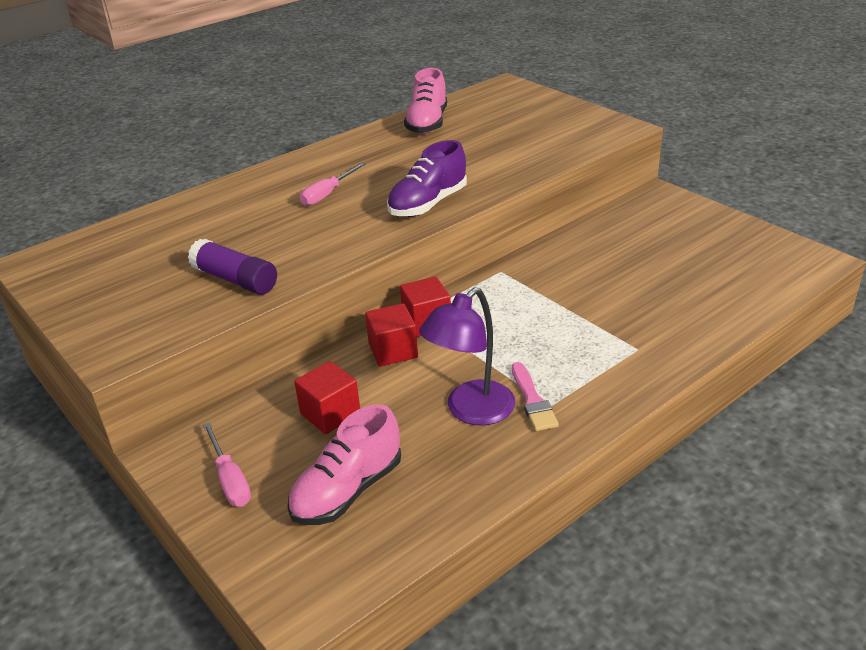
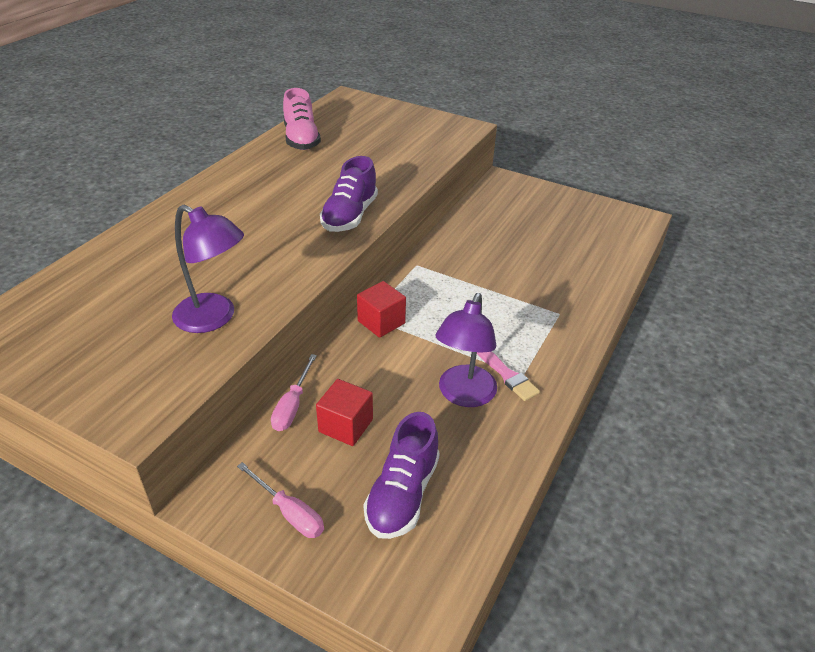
camera: 25 degrees left, 5 degrees up
purple glue stick [188,239,277,295] -> purple lamp [172,205,244,333]
pink shoe [288,404,401,525] -> purple shoe [364,412,440,539]
pink screwdriver [300,162,366,206] -> pink screwdriver moved to [271,354,317,431]
red cube [365,303,418,367] -> none

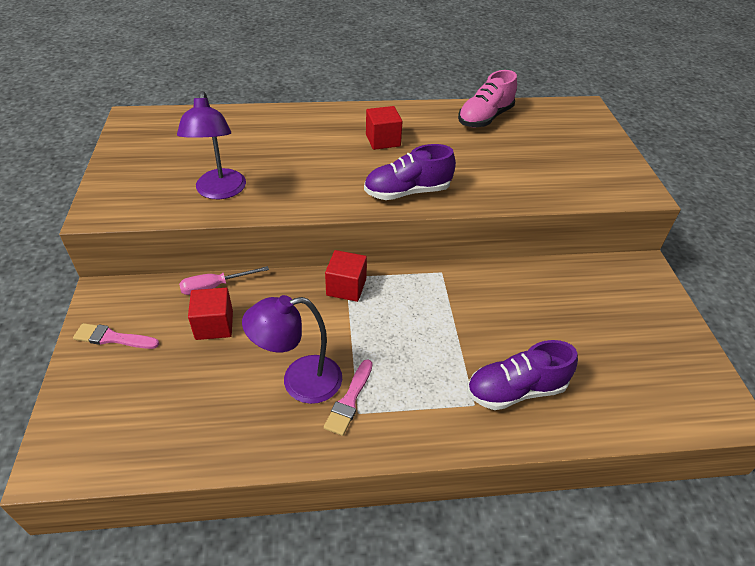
camera: 55 degrees right, 5 degrees up
pink screwdriver [237,462,324,538] -> pink brush [73,323,159,349]
purple shoe [364,412,440,539] -> purple shoe moved to [467,340,578,410]
none -> red cube [366,106,403,150]

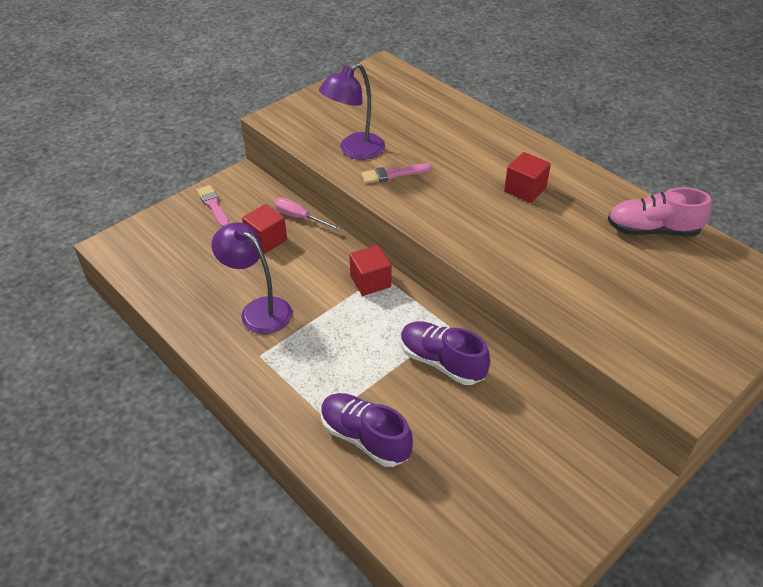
camera: 55 degrees right, 0 degrees up
pink brush [324,359,372,436] -> pink brush moved to [361,163,432,184]
purple shoe [364,144,456,200] -> purple shoe moved to [401,321,490,385]

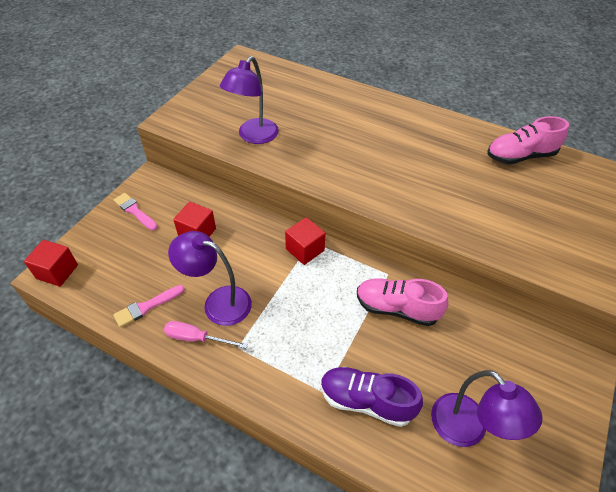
camera: 20 degrees left, 5 degrees up
pink screwdriver [274,198,341,231] -> pink screwdriver moved to [164,321,247,348]
pink brush [361,163,432,184] -> pink brush moved to [113,285,185,327]
purple shoe [401,321,490,385] -> pink shoe [357,278,448,326]
red cube [504,152,551,203] -> red cube moved to [24,240,78,287]
none -> purple lamp [431,370,543,447]

